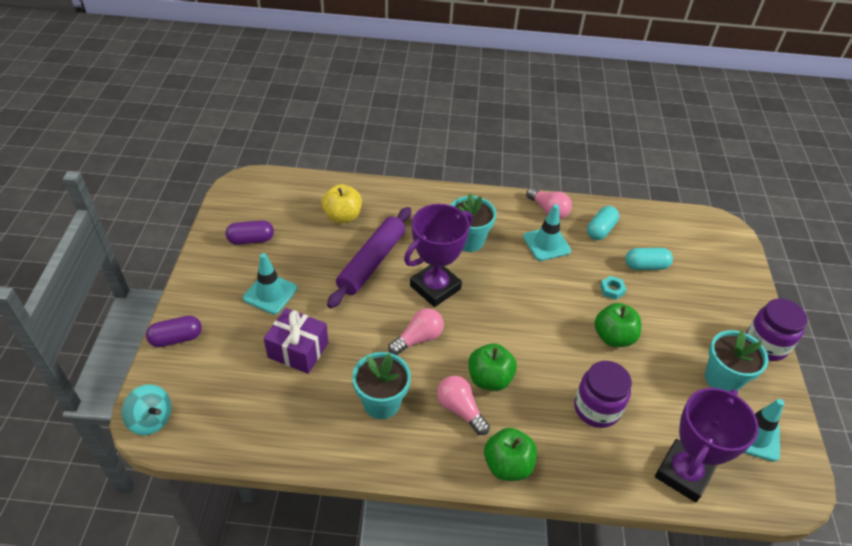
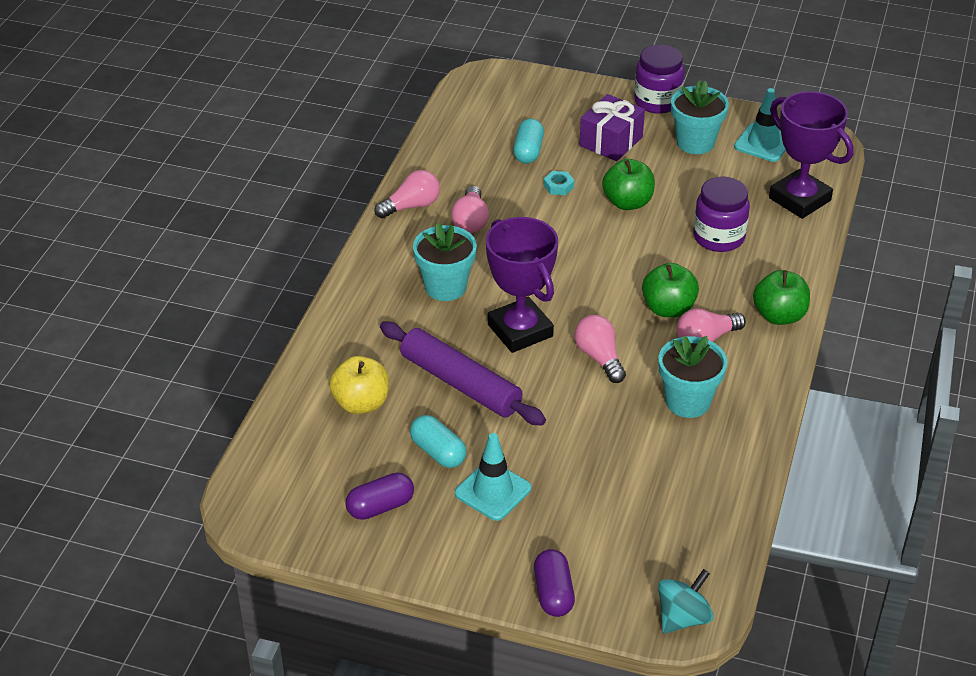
camera: 75 degrees left, 5 degrees down
purple capsule [226,220,274,245] -> purple capsule turned 60 degrees clockwise [346,473,414,520]
purple gift [264,308,328,374] -> purple gift moved to [580,94,645,161]
turquoise traffic cone [523,204,571,261] -> pink light bulb [451,186,489,233]
turquoise capsule [587,206,619,240] -> turquoise capsule moved to [410,415,467,468]

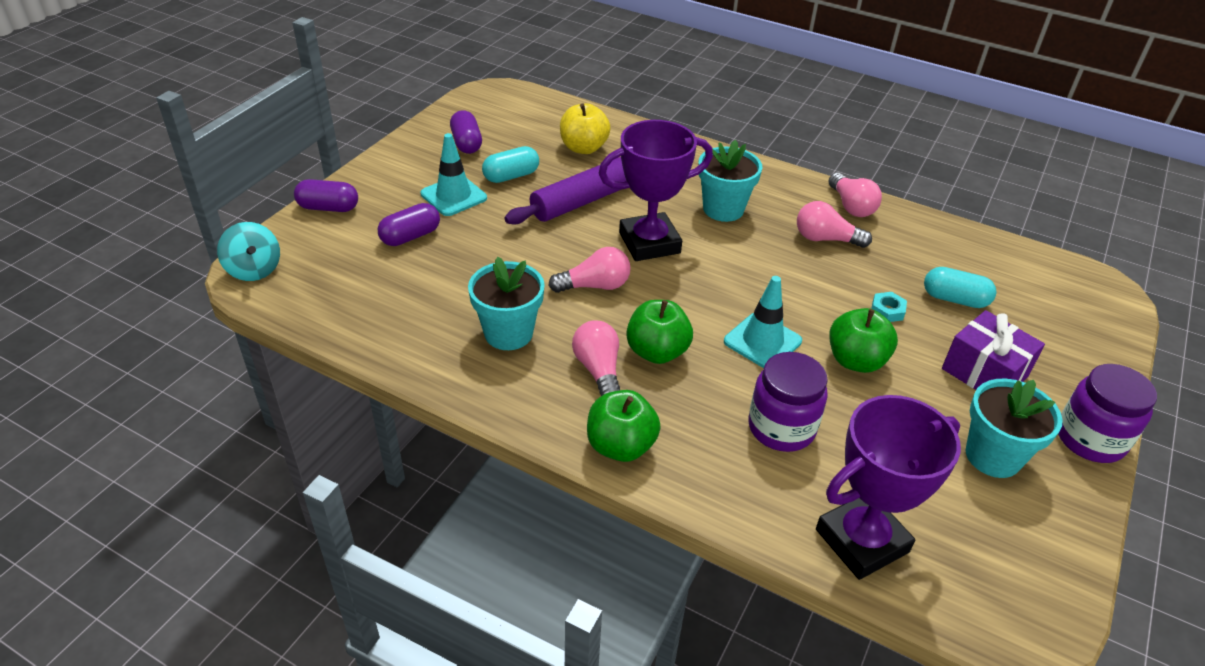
camera: 100 degrees right, 0 degrees up
turquoise traffic cone [734,88,786,162] -> turquoise traffic cone moved to [724,276,802,368]
none -> purple capsule [378,203,440,246]

